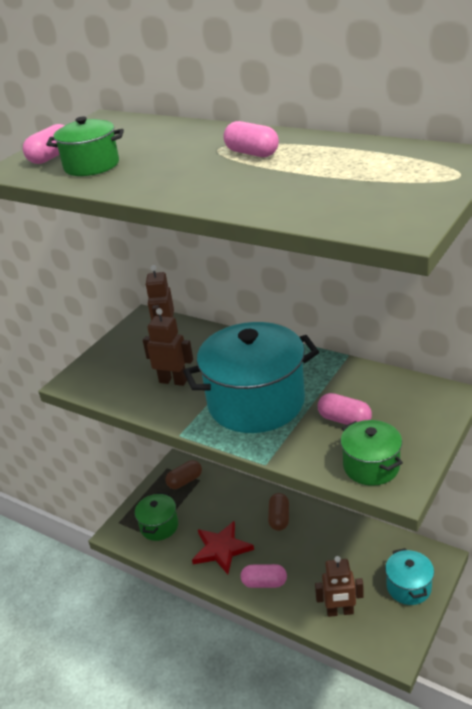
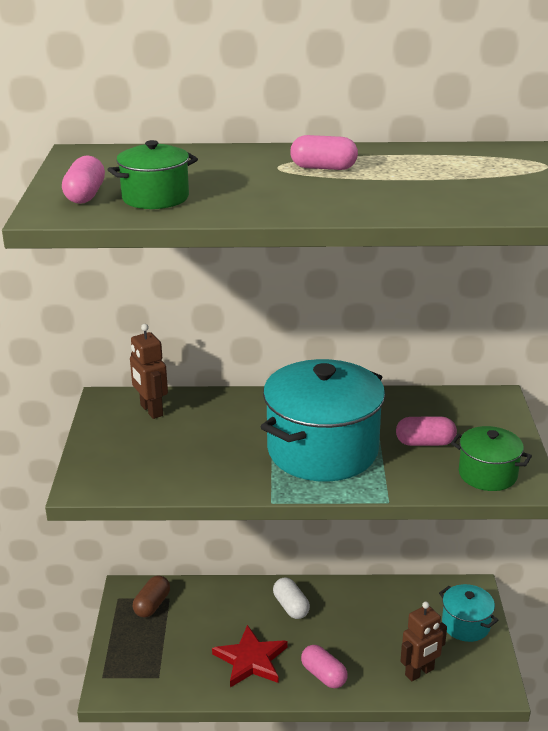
camera: 35 degrees left, 5 degrees down
green pot [135,493,178,541] -> none
brown robot [143,308,193,386] -> none
pink capsule [241,564,287,588] -> pink capsule turned 75 degrees clockwise [301,645,347,688]
brown capsule [268,493,289,531] -> white capsule [273,577,310,619]

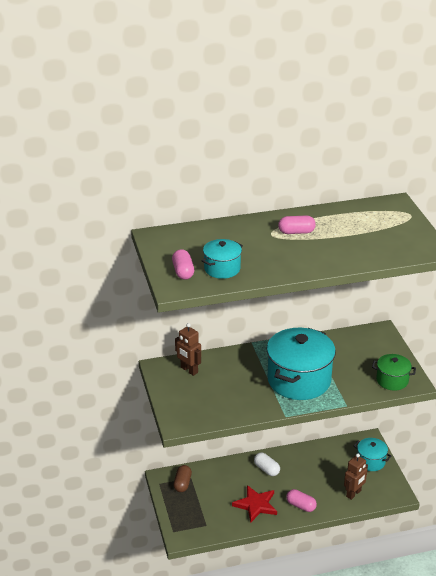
camera: 15 degrees left, 5 degrees up
green pot [107,140,198,209] -> turquoise pot [201,239,243,279]
pink capsule [396,417,457,446] -> none

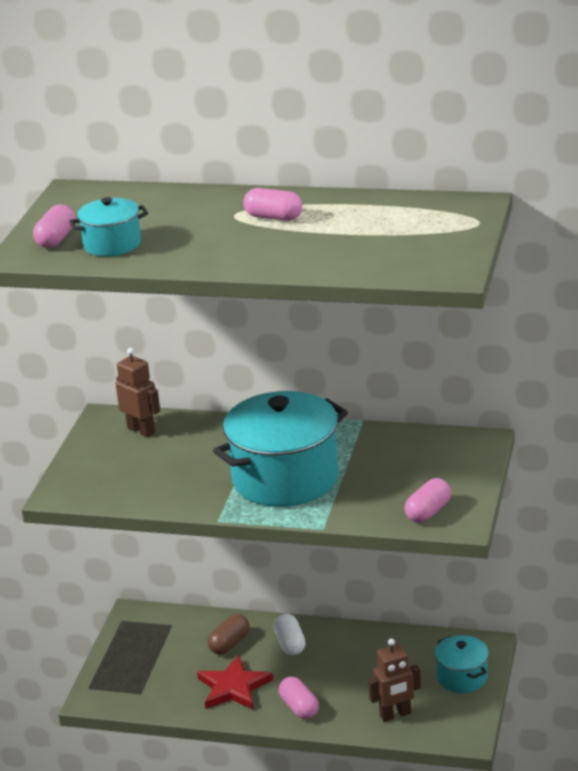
camera: 30 degrees right, 5 degrees down
brown capsule [173,465,192,492] -> brown capsule moved to [208,614,250,654]
brown robot [175,323,201,376] -> brown robot turned 150 degrees clockwise [116,348,160,437]
green pot [372,354,416,390] -> pink capsule [405,478,451,523]

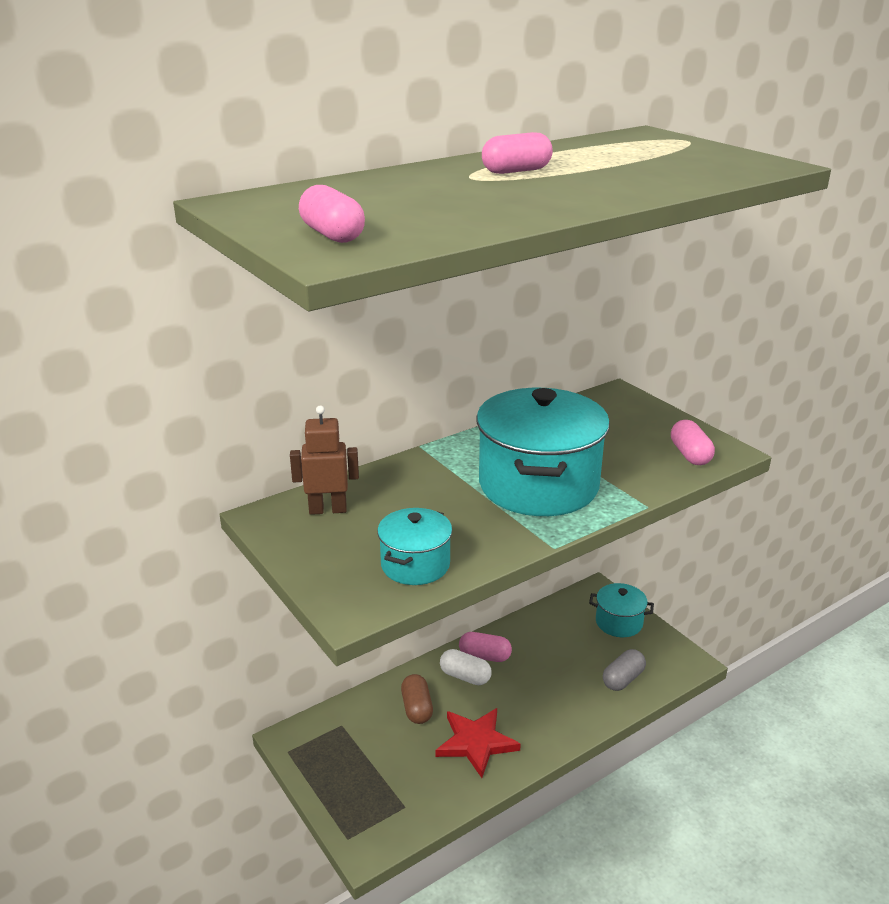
camera: 50 degrees left, 0 degrees up
turquoise pot [69,197,148,257] -> turquoise pot moved to [377,508,452,585]
pink capsule [279,677,319,719] -> pink capsule moved to [459,632,512,662]
brown robot [368,639,421,722] -> grey capsule [603,649,646,691]

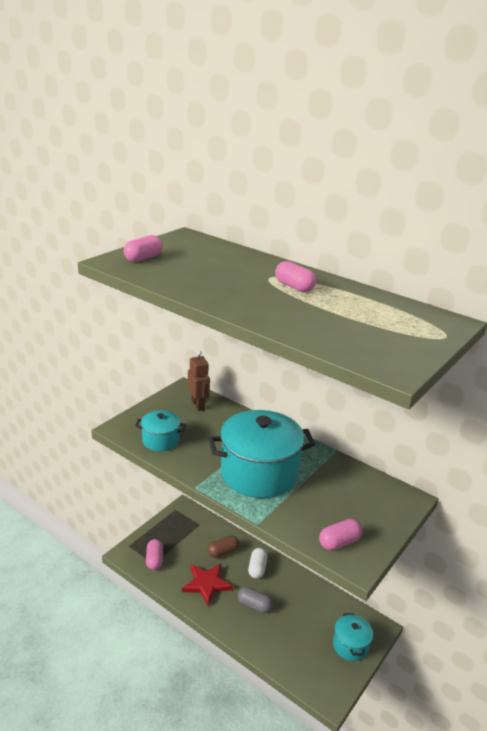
camera: 70 degrees right, 0 degrees up
pink capsule [459,632,512,662] -> pink capsule moved to [146,539,163,570]
grey capsule [603,649,646,691] -> grey capsule moved to [238,587,273,613]

